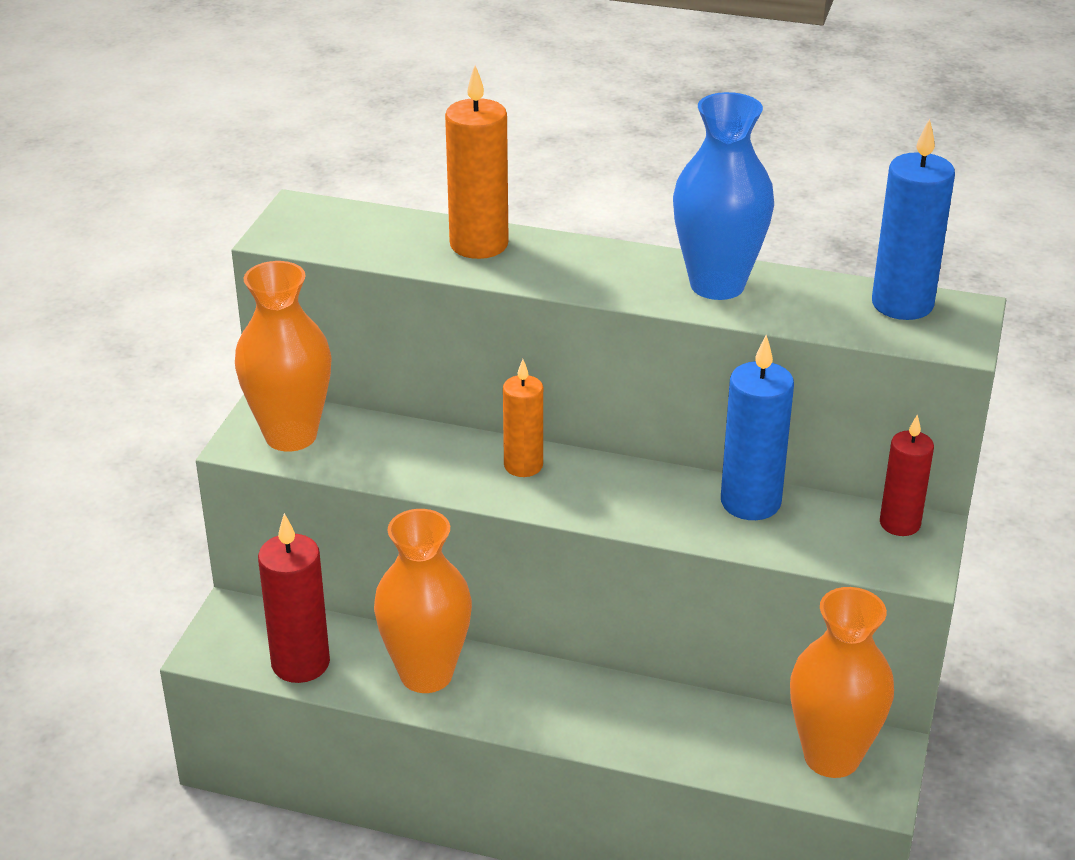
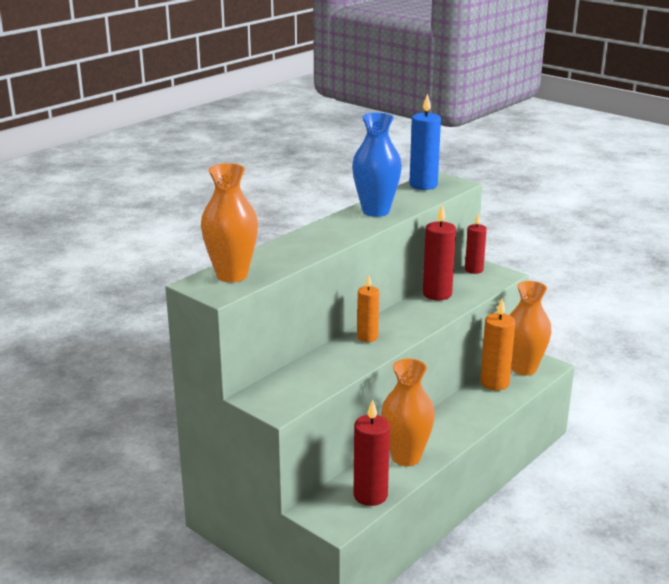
camera: 65 degrees left, 10 degrees down
orange vase [235,261,332,452] -> orange vase moved to [201,163,258,282]
orange candle [445,65,509,259] -> orange candle moved to [480,298,515,390]
blue candle [721,335,794,520] -> red candle [423,205,456,300]

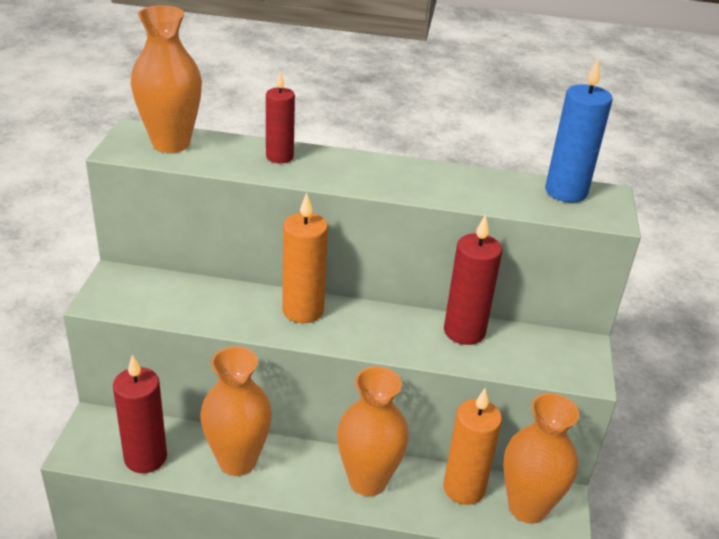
camera: 55 degrees right, 10 degrees up
blue vase [352,113,402,217] -> none
orange candle [357,275,379,342] -> orange candle [282,193,328,323], size x1.51
red candle [465,214,487,274] -> red candle moved to [266,71,295,163]
none -> orange vase [337,366,409,496]

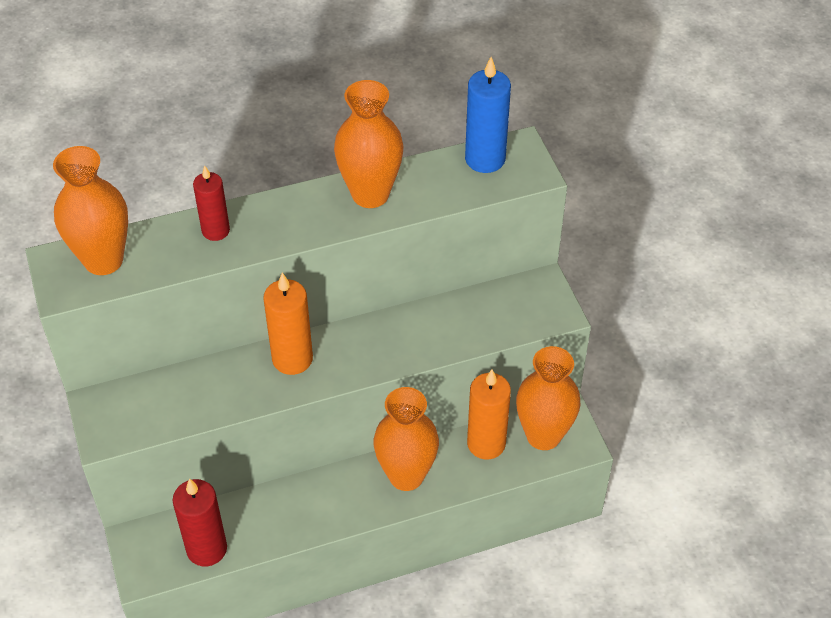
camera: 25 degrees left, 15 degrees up
orange vase [200,346,272,476] -> orange vase moved to [334,80,404,208]
red candle [444,214,502,345] -> none

